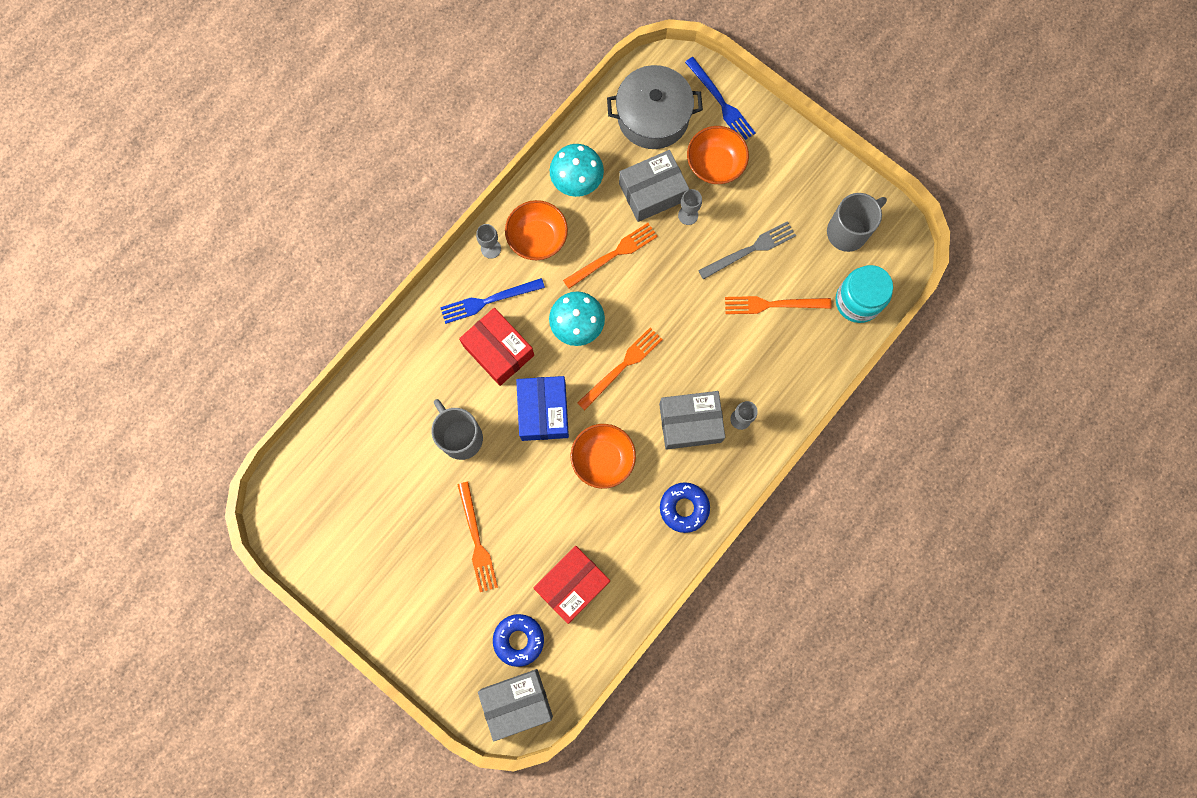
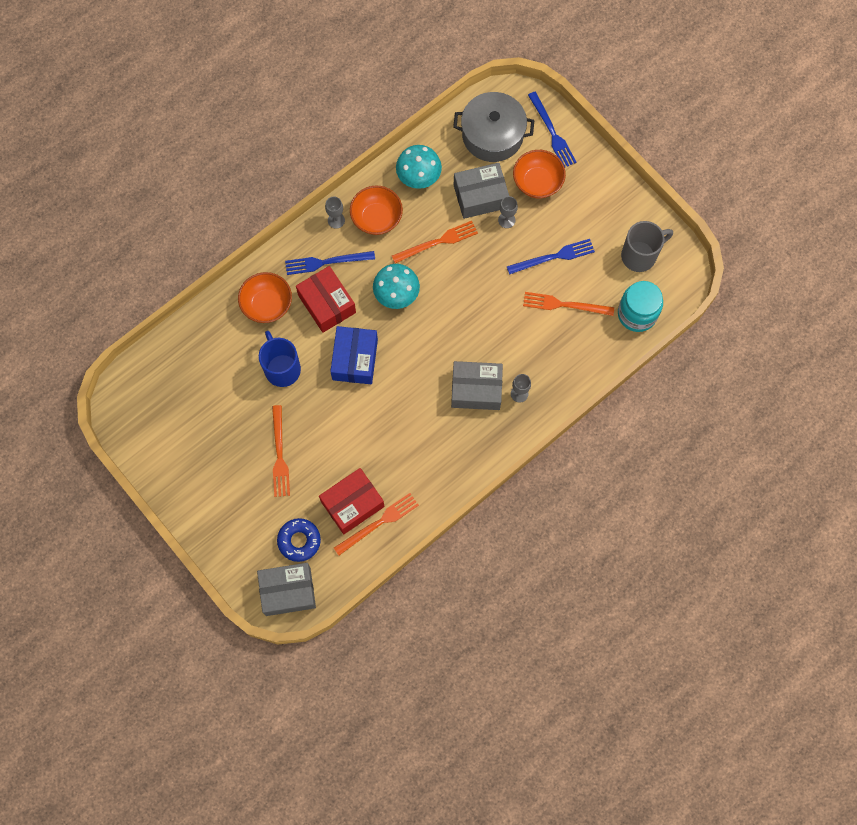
camera: 10 degrees right, 5 degrees down
grey mug [431,399,483,460] -> blue mug [259,331,301,387]
orange bowl [571,424,636,489] -> orange bowl moved to [238,272,292,323]
orange fork [577,327,663,410] -> orange fork moved to [334,493,419,555]
blue donut [660,482,710,533] -> none
grey fork [698,221,796,280] -> blue fork [507,239,595,275]

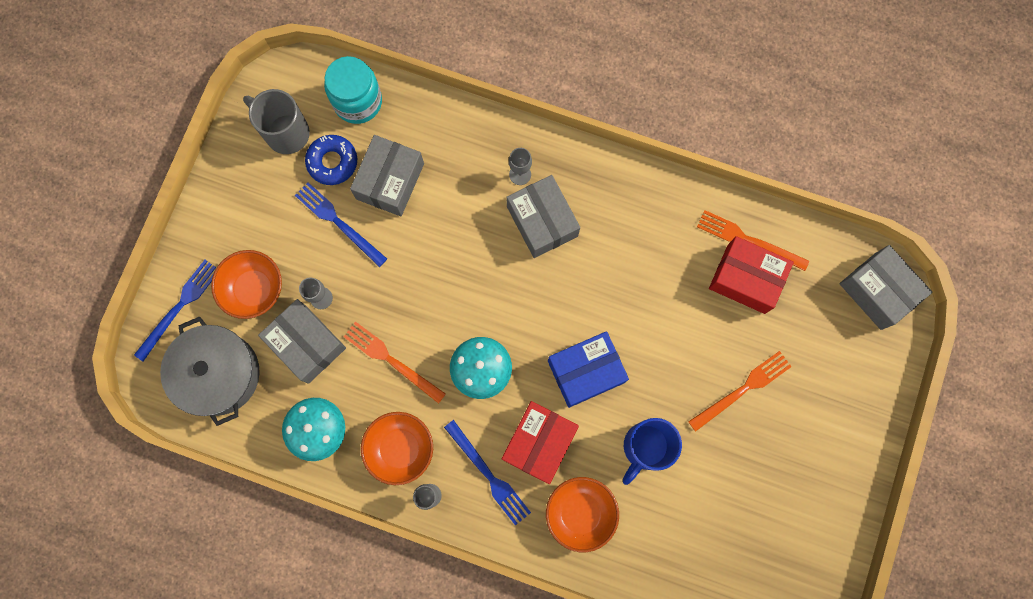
camera: 120 degrees left, 5 degrees up
blue donut [277,518,321,562] -> blue donut moved to [305,135,357,185]
orange fork [523,292,614,316] -> grey box [350,135,424,216]

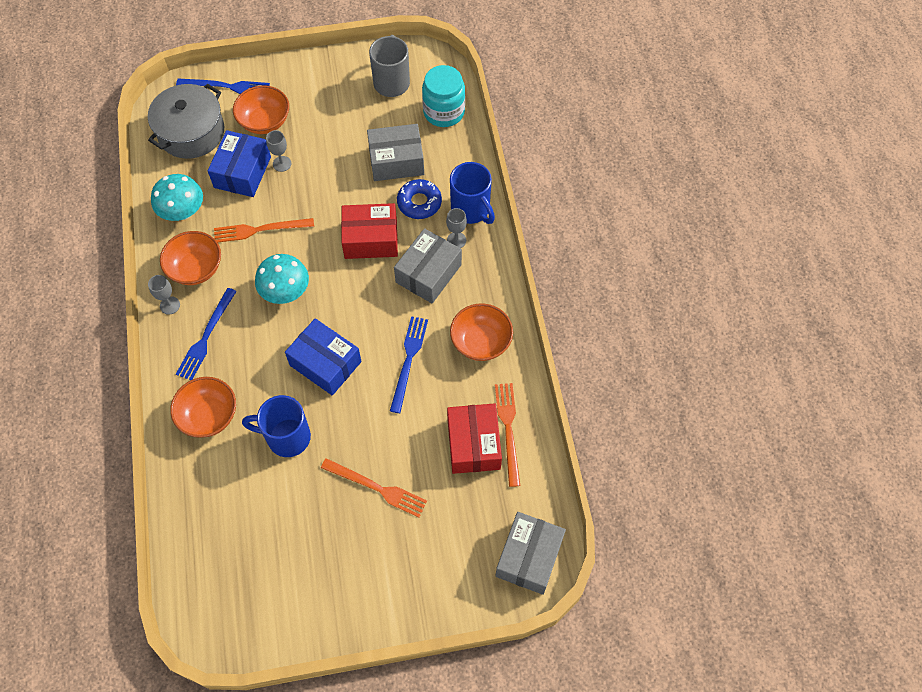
camera: 60 degrees right, 15 degrees down
grey box [258,299,346,384] -> blue box [208,130,271,197]
blue fork [295,182,387,267] -> blue fork moved to [390,316,428,413]
blue donut [305,135,357,185] -> blue donut moved to [397,179,442,219]
orange fork [344,321,446,404] -> orange fork turned 105 degrees counterclockwise [214,218,314,243]
red box [502,401,579,484] -> red box moved to [341,203,398,259]
none -> blue mug [450,162,495,224]
none -> orange bowl [450,304,513,361]

